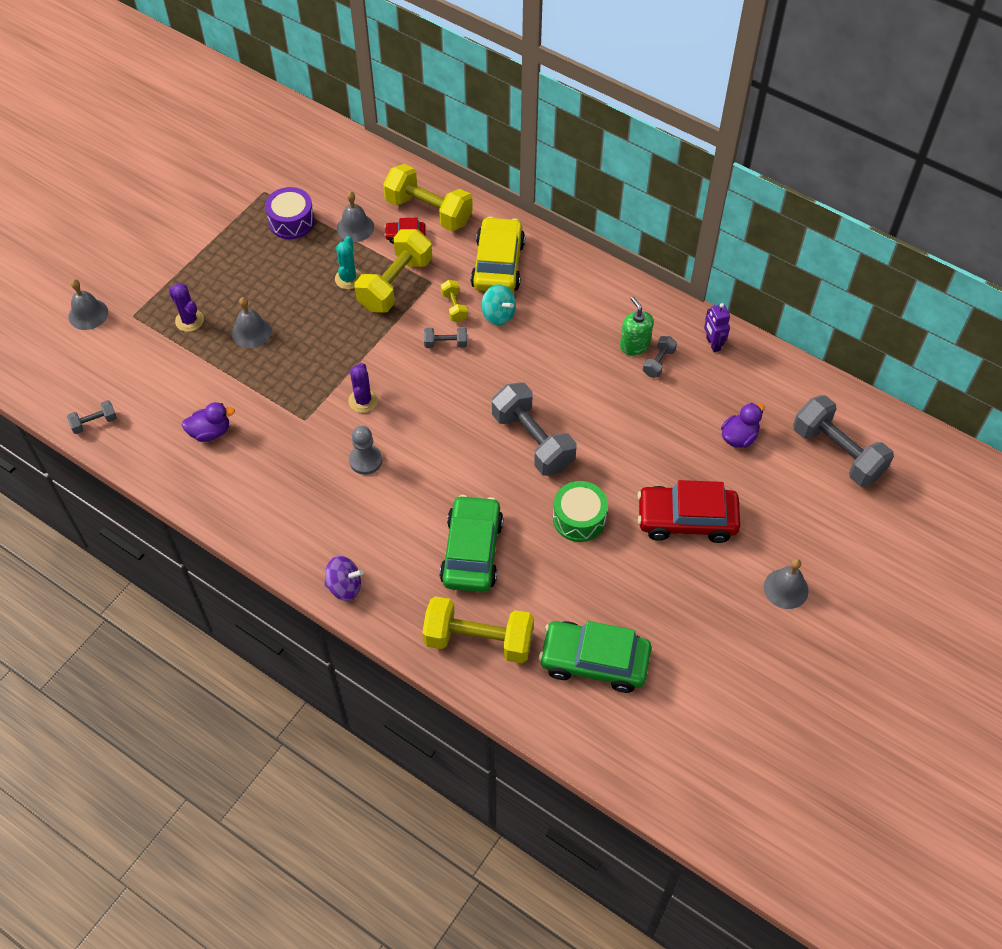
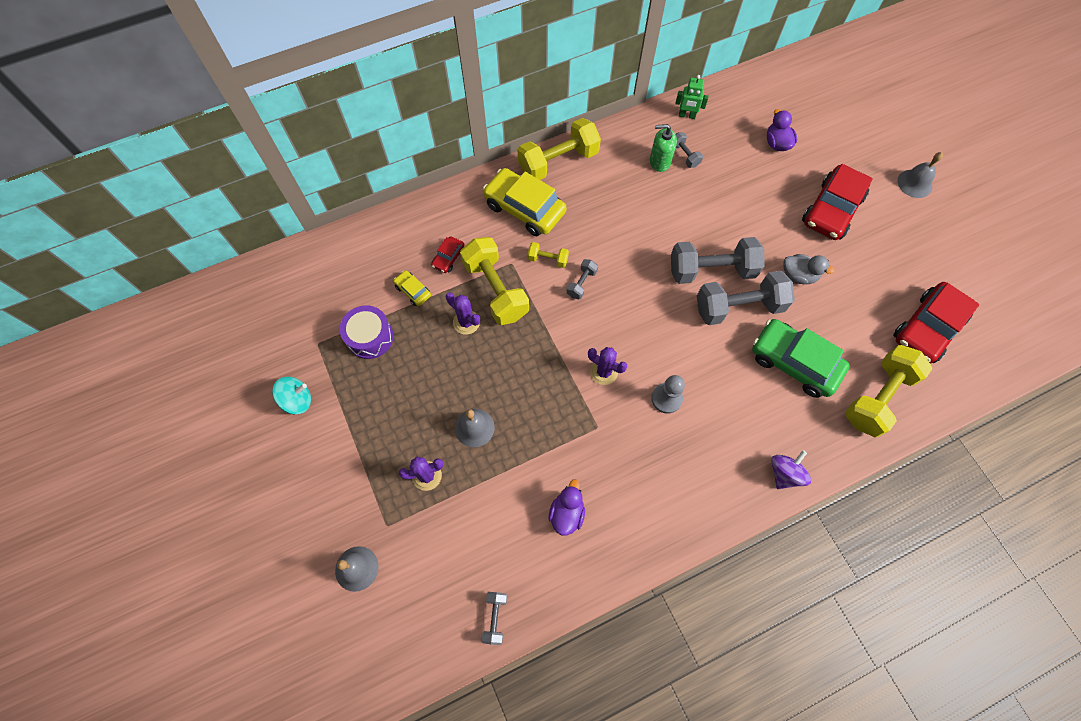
camera: 60 degrees left, 10 degrees up
turquoise cactus [335,236,362,289] -> purple cactus [446,292,480,334]
grey bell [337,191,374,242] -> yellow car [393,270,431,306]
yellow dumbbell [383,164,473,231] -> yellow dumbbell moved to [518,118,601,180]
turquoise spinning top [481,284,516,326] -> turquoise spinning top moved to [272,377,311,414]
green car [539,621,651,693] -> red car [893,282,979,364]
green drum [553,481,608,542] -> grey duck [783,254,835,284]
purple robot [704,303,730,352] -> green robot [675,75,709,119]
grey dumbbell [793,395,894,487] -> grey dumbbell moved to [697,271,795,325]

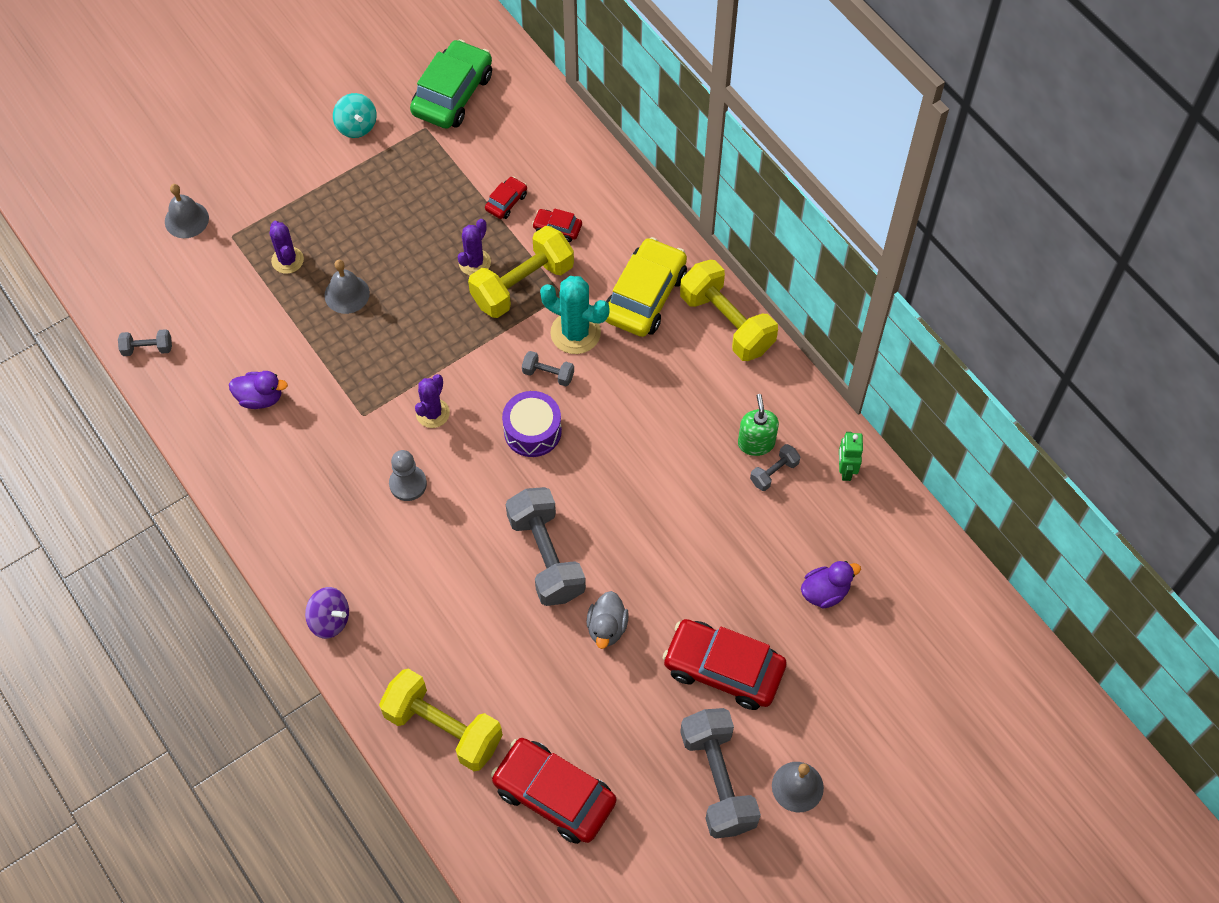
camera: 80 degrees right, 5 degrees down
purple drum [340,305,394,359] -> purple drum moved to [502,391,562,457]
yellow car [393,270,431,306] -> red car [485,177,527,219]
yellow dumbbell [528,242,569,268] -> turquoise cactus [540,276,609,354]
grey dumbbell [671,237,765,284] -> grey dumbbell moved to [680,708,761,839]
green car [752,319,850,398] -> green car moved to [410,39,492,129]

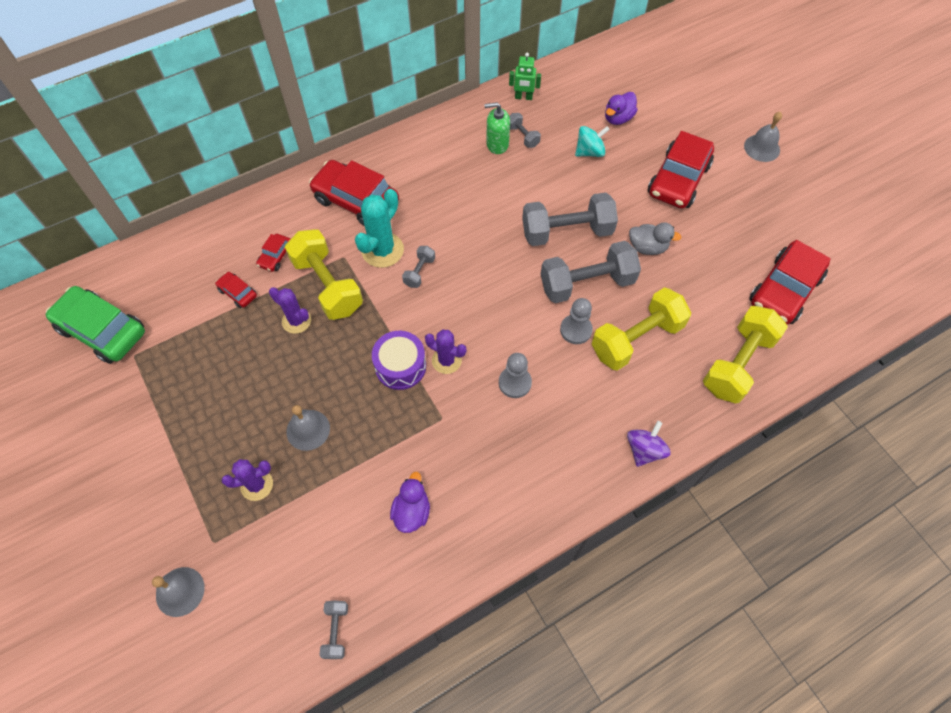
camera: 85 degrees left, 0 degrees up
turquoise spinning top [333,93,377,138] -> turquoise spinning top moved to [575,126,610,157]
purple drum [502,391,562,457] -> purple drum moved to [372,331,426,390]
yellow car [605,237,687,337] -> red car [309,160,399,226]
yellow dumbbell [680,260,778,361] -> yellow dumbbell moved to [592,287,691,371]
grey dumbbell [680,708,761,839] -> grey dumbbell moved to [522,193,618,246]
purple duck [801,561,861,609] -> purple duck turned 120 degrees counterclockwise [605,92,637,125]
none -> grey pawn [560,298,593,344]

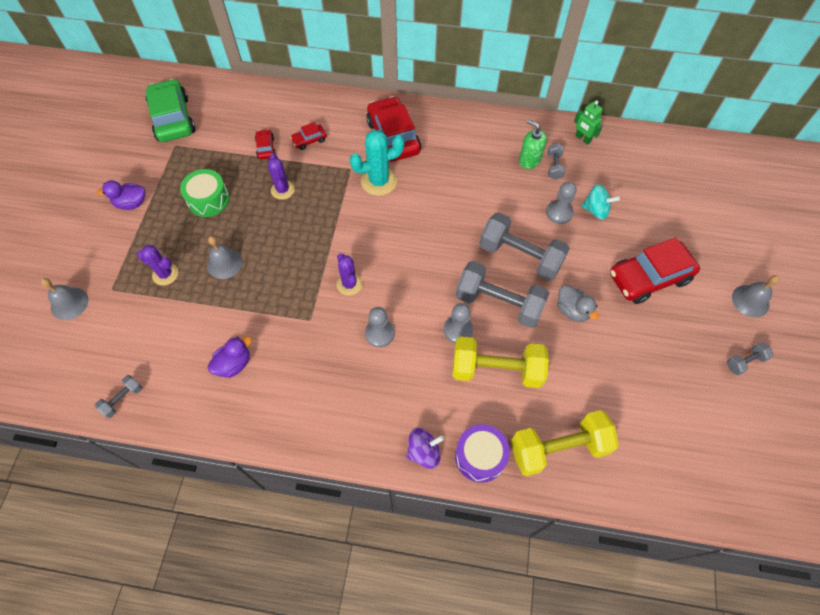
camera: 40 degrees right, 0 degrees up
yellow dumbbell [285,229,363,320] -> none
purple drum [372,331,426,390] -> purple drum moved to [455,424,510,483]
grey dumbbell [402,246,435,288] -> grey dumbbell moved to [727,342,773,376]
purple duck [605,92,637,125] -> purple duck moved to [97,180,146,210]
red car [749,240,831,325] -> none
none -> green drum [180,169,229,217]
none -> grey pawn [546,182,577,224]

